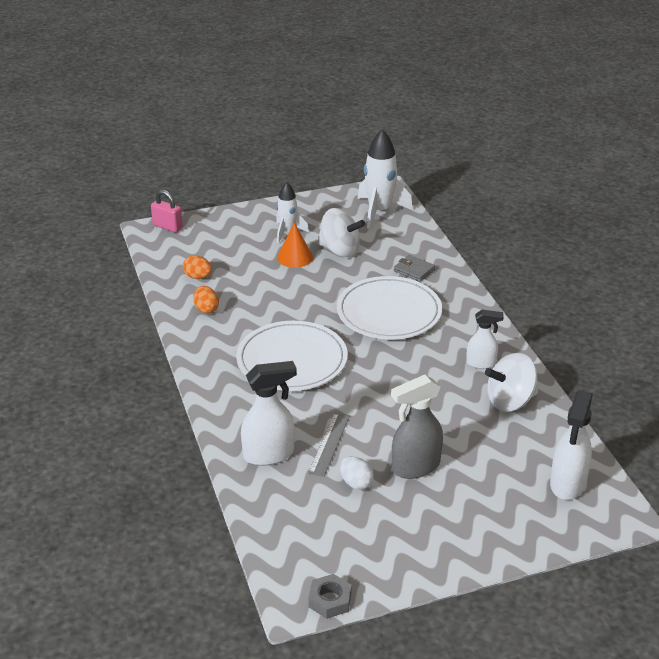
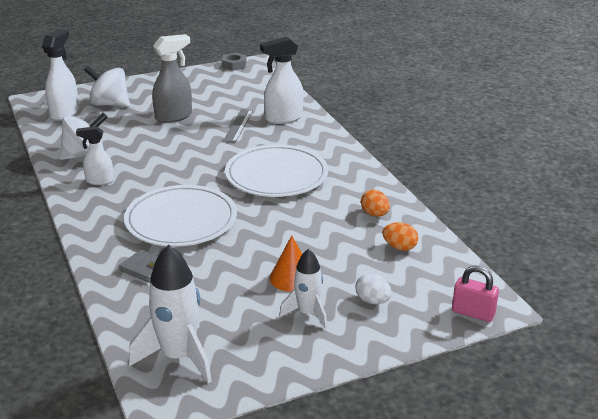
camera: 175 degrees right, 5 degrees down
white spinning top [317,208,365,257] -> white spinning top moved to [84,66,130,107]
white egg [340,456,374,490] -> white egg moved to [355,273,392,304]

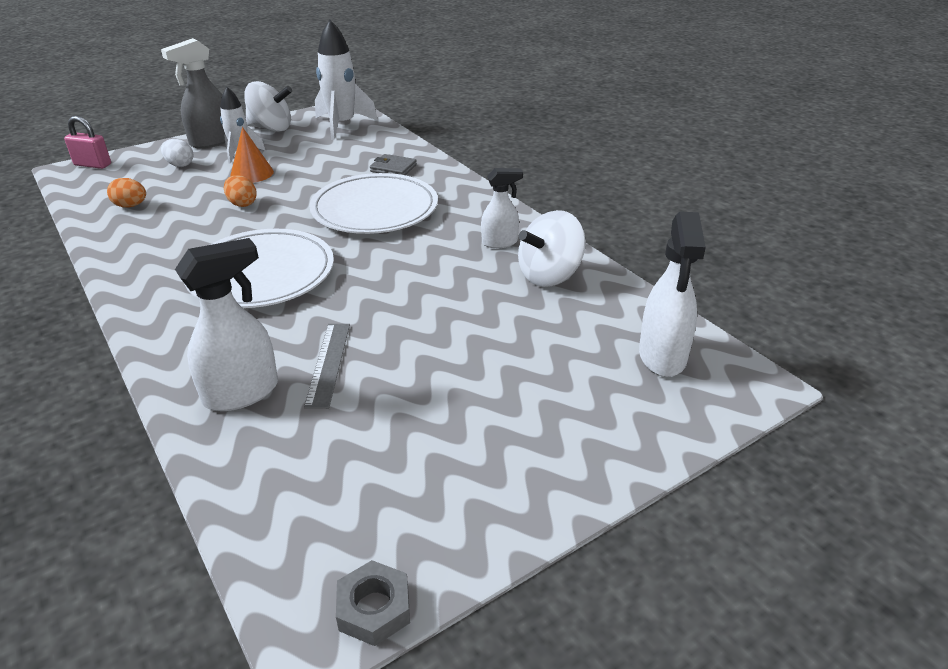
camera: 170 degrees right, 5 degrees up
white spinning top [84,66,130,107] -> white spinning top moved to [244,81,292,132]
grey spray bottle [152,34,192,123] -> grey spray bottle moved to [161,38,225,149]
orange egg [361,190,390,217] -> orange egg moved to [224,175,257,207]

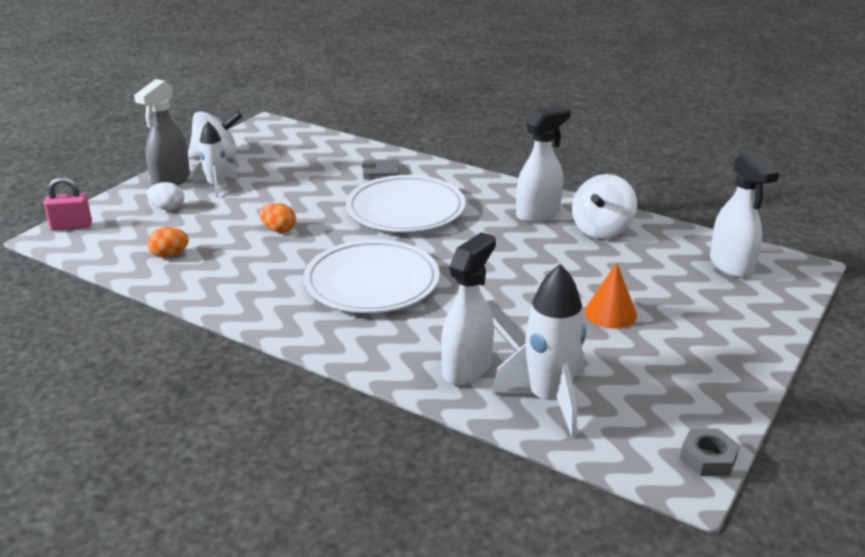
camera: 25 degrees left, 5 degrees down
orange cone [230,127,274,183] -> orange cone moved to [585,263,637,328]
white rocket [315,20,378,140] -> white rocket moved to [492,264,586,437]
white spray bottle [481,168,523,248] -> white spray bottle [516,106,571,223], size x1.59

